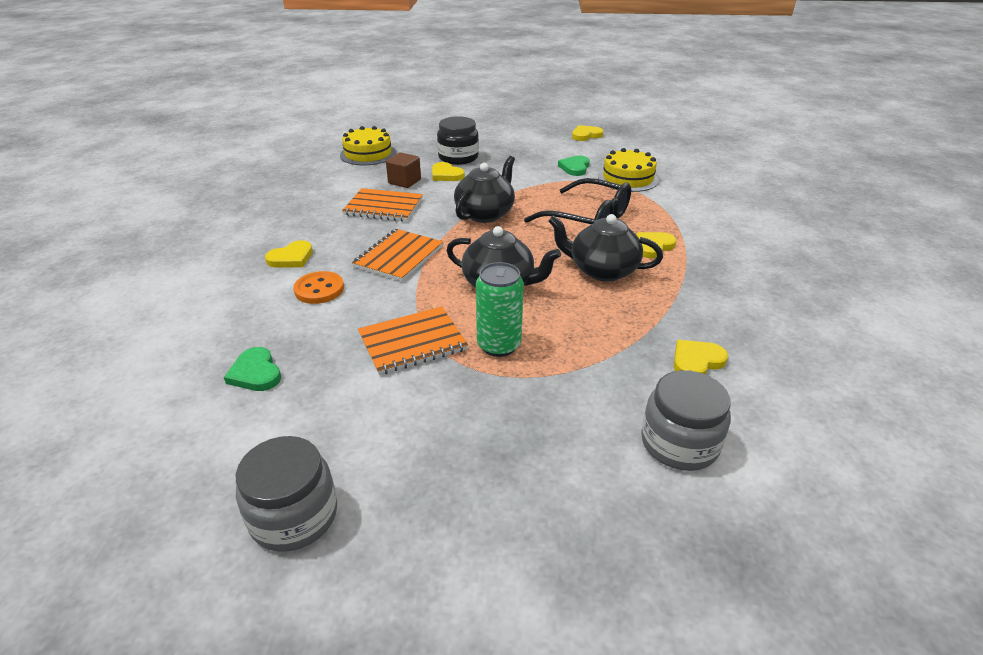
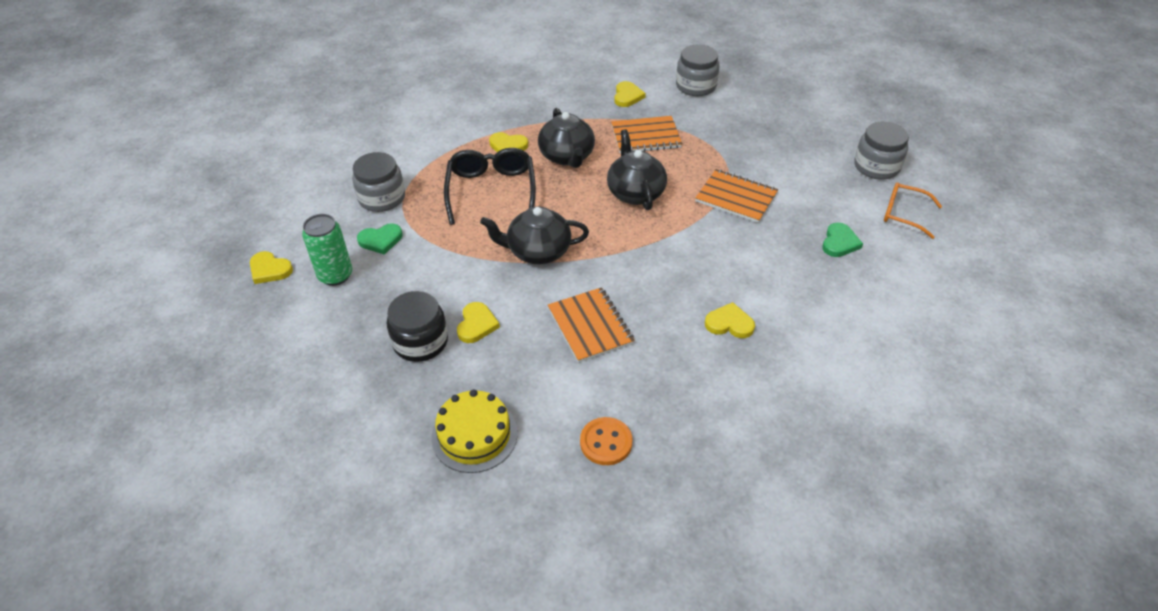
camera: 125 degrees left, 10 degrees up
orange button [293,271,344,304] -> orange button moved to [580,417,632,465]
orange notebook [352,229,443,282] -> orange notebook moved to [611,116,682,153]
brown cube [386,152,421,188] -> none
green can [476,262,524,357] -> green can moved to [302,214,352,286]
yellow cake [598,148,659,192] -> grey jar [352,152,405,212]
yellow heart [674,340,728,374] -> yellow heart turned 105 degrees counterclockwise [614,81,646,107]
none -> orange glasses [884,183,942,239]

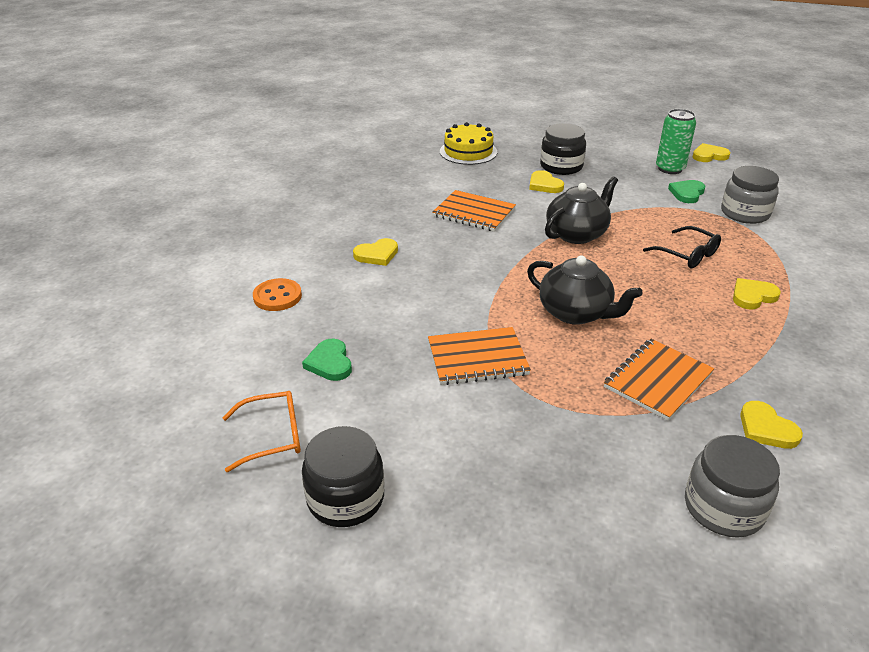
camera: 140 degrees right, 10 degrees down
black glasses [444,148,536,225] -> black glasses [643,226,721,268], size x0.63
black teapot [538,108,595,168] -> none
orange button [580,417,632,465] -> orange button moved to [253,278,302,311]
grey jar [854,122,909,180] -> black jar [302,426,385,527]

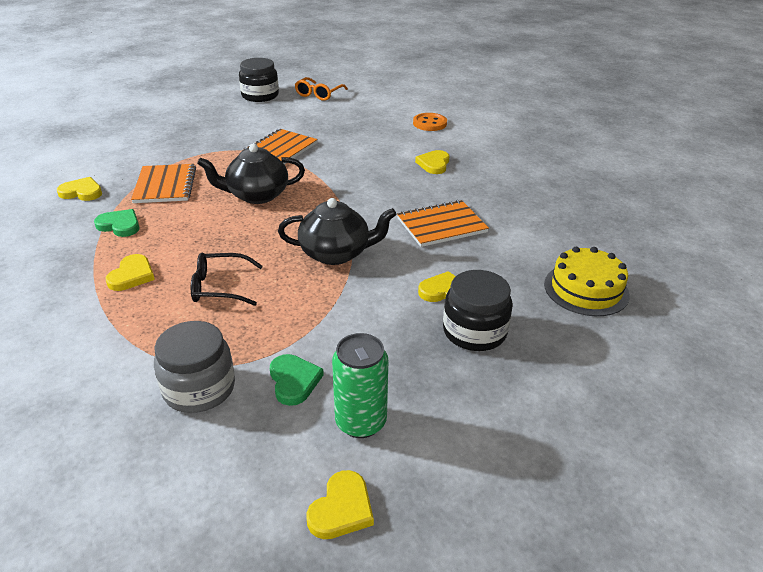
camera: 130 degrees right, 0 degrees up
green heart [302,339,352,381] -> green heart moved to [94,209,139,237]
black teapot [545,176,618,244] -> black teapot turned 90 degrees counterclockwise [278,198,397,265]
grey jar [685,435,780,538] -> none

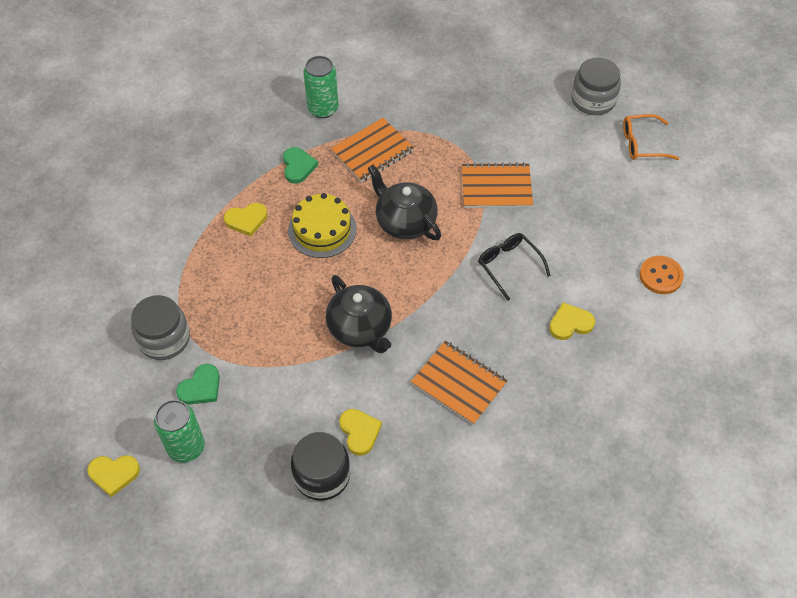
camera: 60 degrees right, 20 degrees up
yellow heart [57,177,102,201] -> green can [303,56,338,118]
black glasses [191,253,263,306] -> black glasses moved to [478,233,551,301]
black jar [239,58,279,102] -> grey jar [571,58,621,115]
yellow cake [544,247,630,316] -> yellow cake moved to [288,193,357,258]

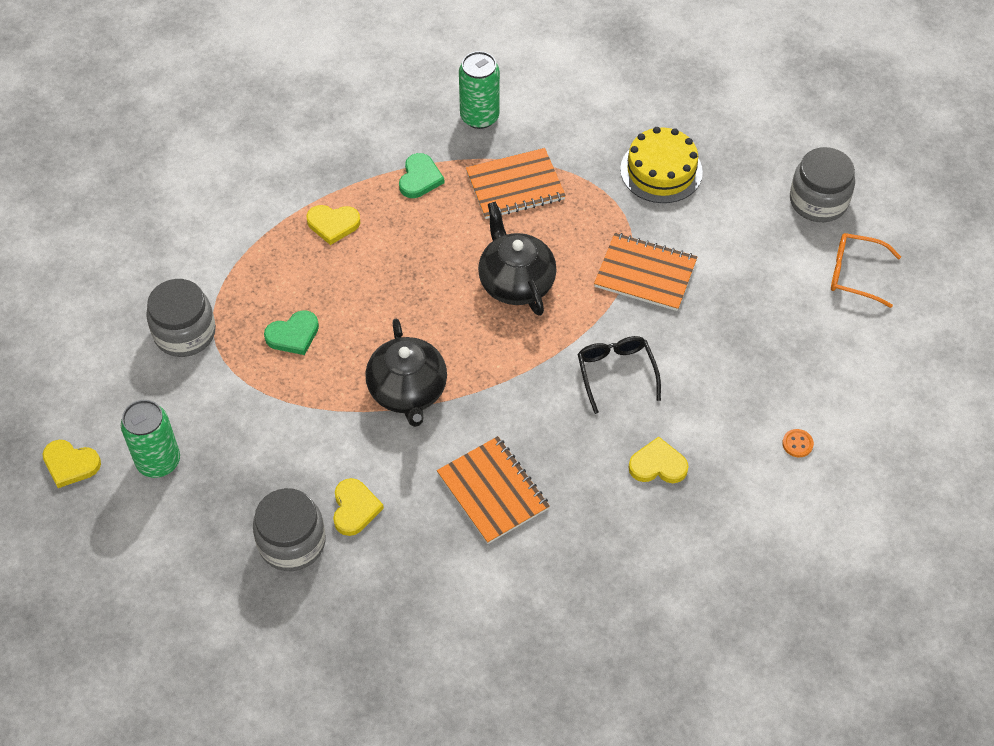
camera: 20 degrees right, 0 degrees up
green heart [176,364,220,405] -> green heart moved to [264,310,319,355]
yellow cake [288,193,357,258] -> yellow cake moved to [620,127,703,203]
black jar [291,432,351,501] -> grey jar [253,488,326,571]
orange button [639,256,684,294] -> orange button [782,429,814,457], size x0.55

